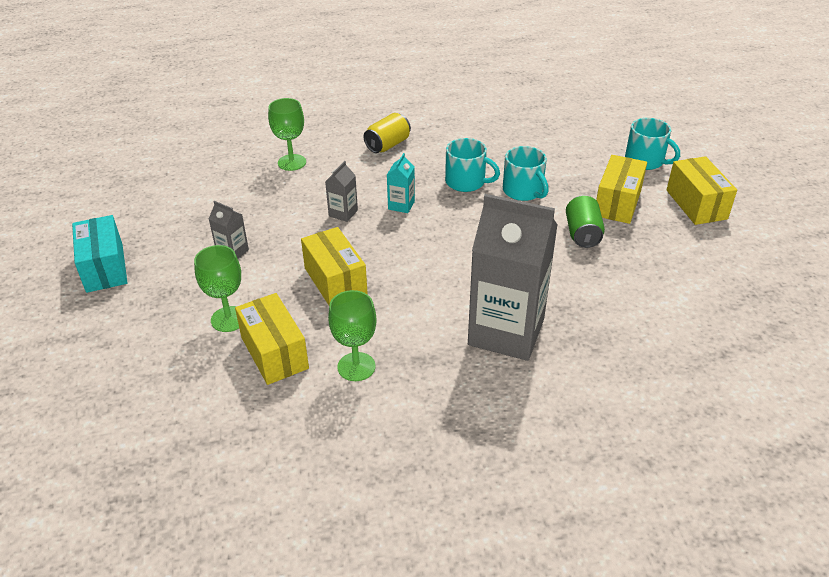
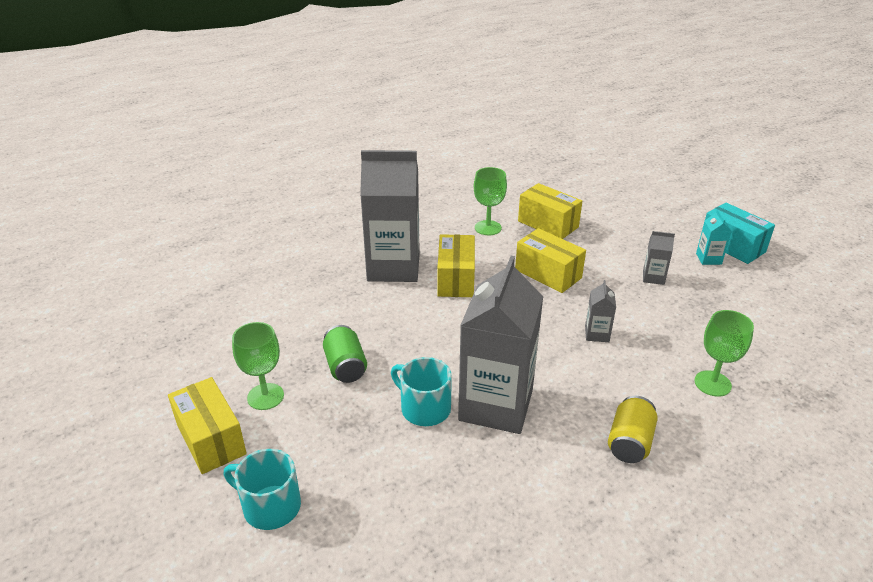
camera: 160 degrees right, 5 degrees down
green goblet [194,245,241,332] -> green goblet moved to [232,322,284,410]
turquoise carton [387,153,415,213] -> turquoise carton moved to [696,209,732,265]
turquoise mug [445,138,500,192] -> grey carton [458,256,543,434]
yellow box [596,155,647,224] -> yellow box moved to [437,234,475,297]

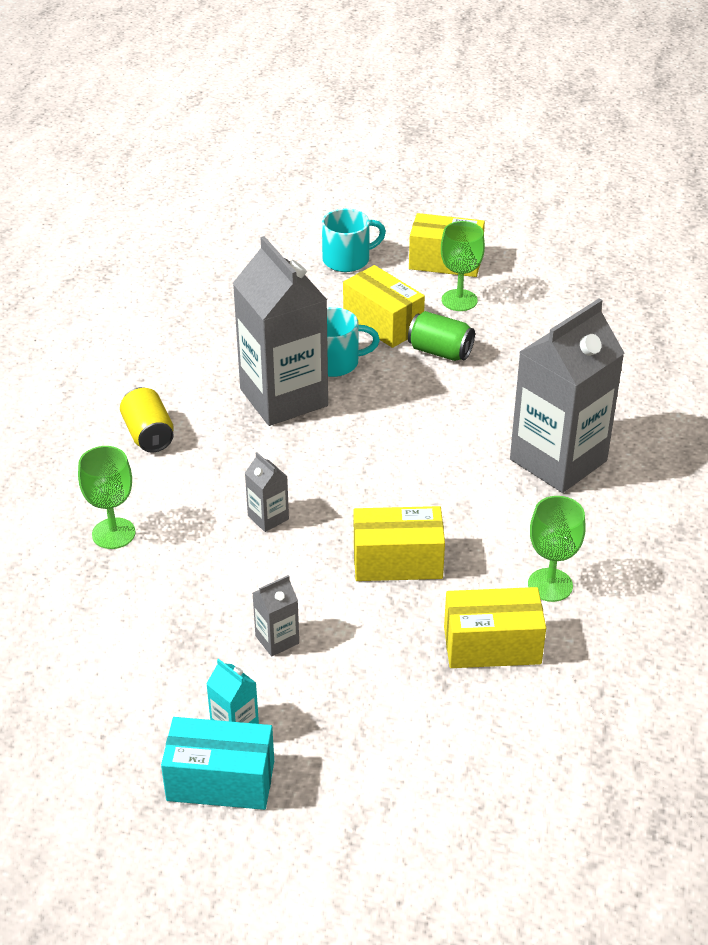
camera: 135 degrees right, 5 degrees up
yellow box [437,234,475,297] -> yellow box moved to [343,265,425,348]

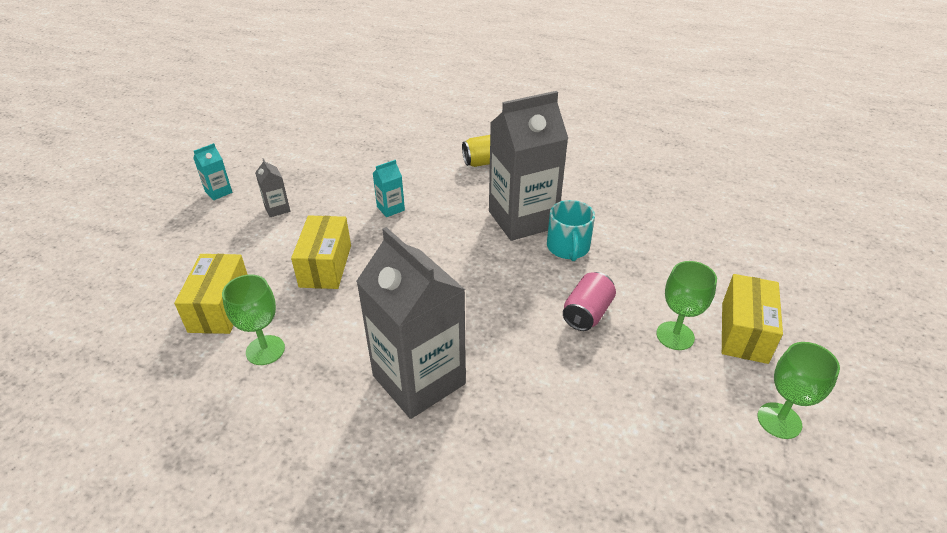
camera: 95 degrees right, 0 degrees up
green goblet [78,446,135,549] -> green goblet moved to [758,342,840,439]
turquoise box [161,717,274,810] -> none
grey carton [245,452,289,532] -> turquoise carton [373,160,405,217]
turquoise mug [322,209,386,272] -> none
yellow box [343,265,425,348] -> none
green can [408,311,475,361] -> pink can [563,272,616,331]

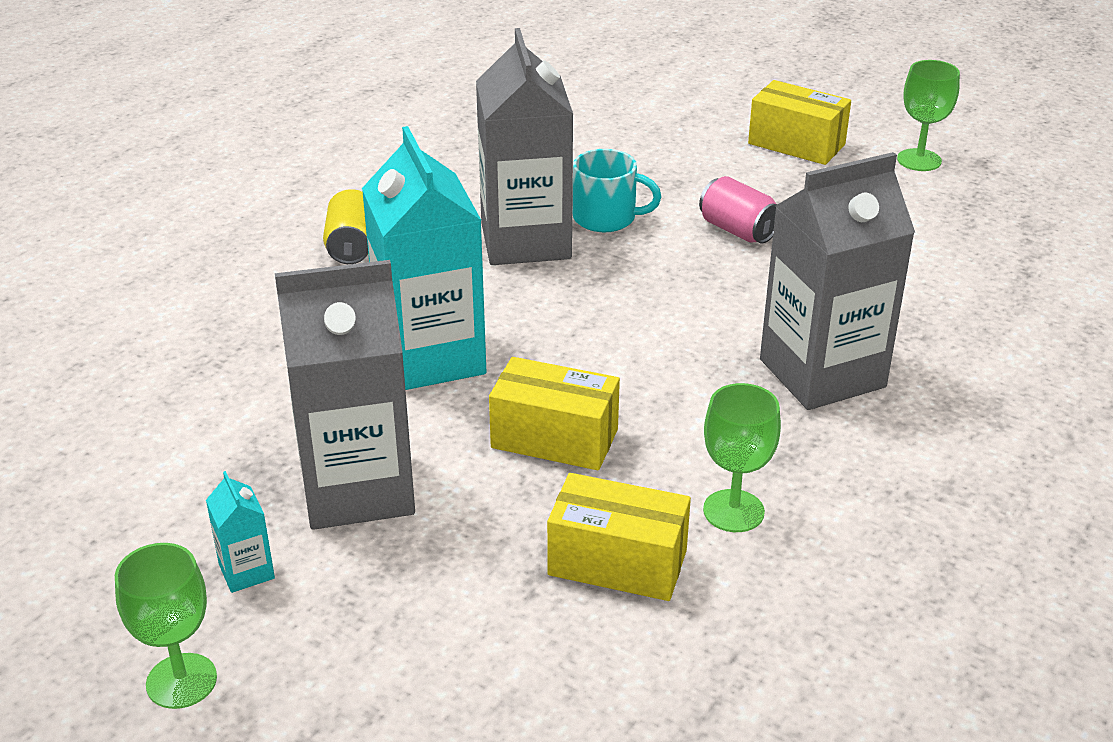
camera: 75 degrees left, 5 degrees down
grey carton [255,158,290,217] -> grey carton [275,260,415,530], size x2.43
turquoise carton [373,160,405,217] -> turquoise carton [362,126,486,390], size x2.43
green goblet [656,261,717,350] -> green goblet moved to [115,543,217,709]

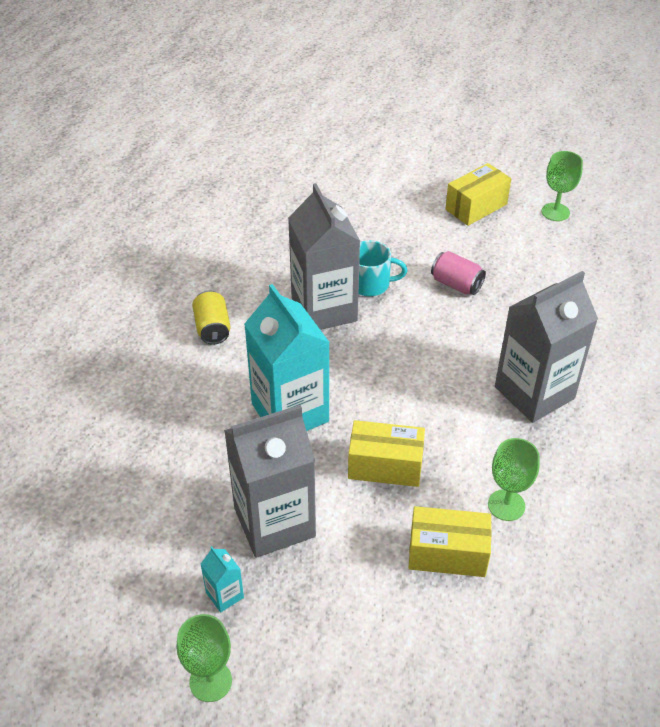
camera: 10 degrees left, 10 degrees up
yellow box [748,80,851,165] -> yellow box turned 60 degrees counterclockwise [445,163,511,226]

